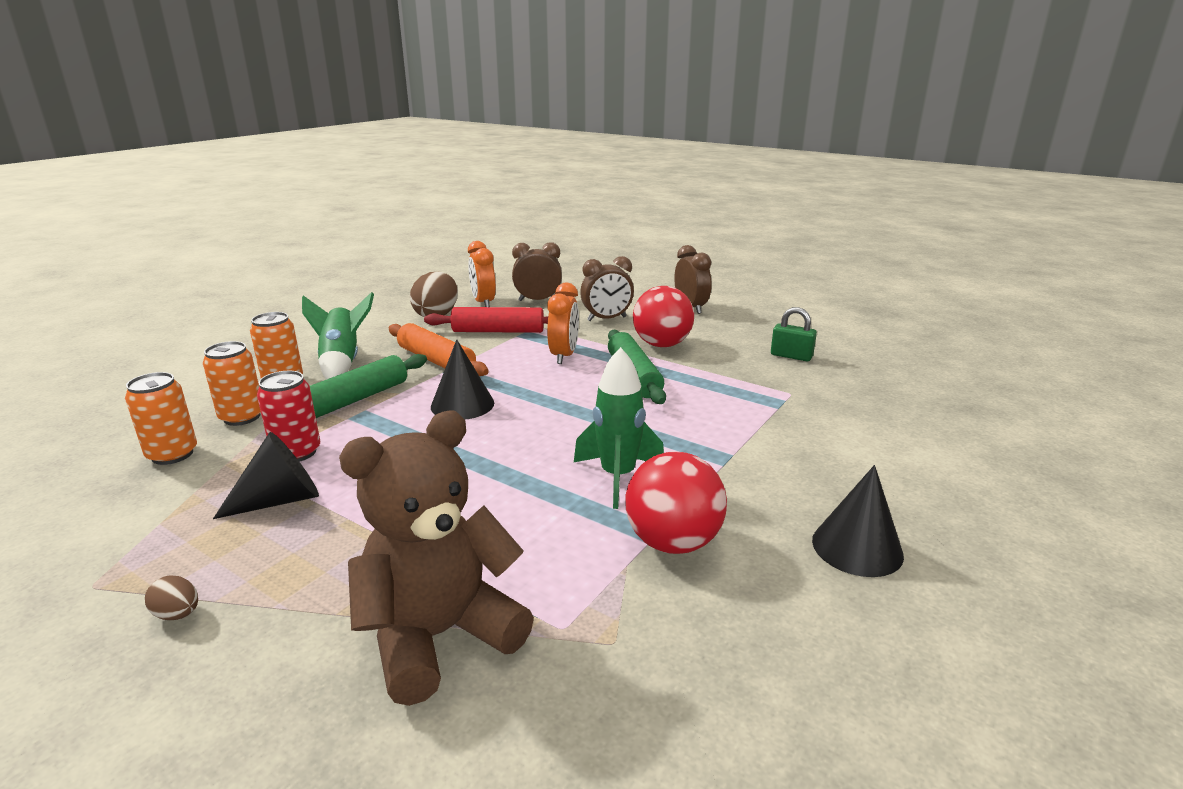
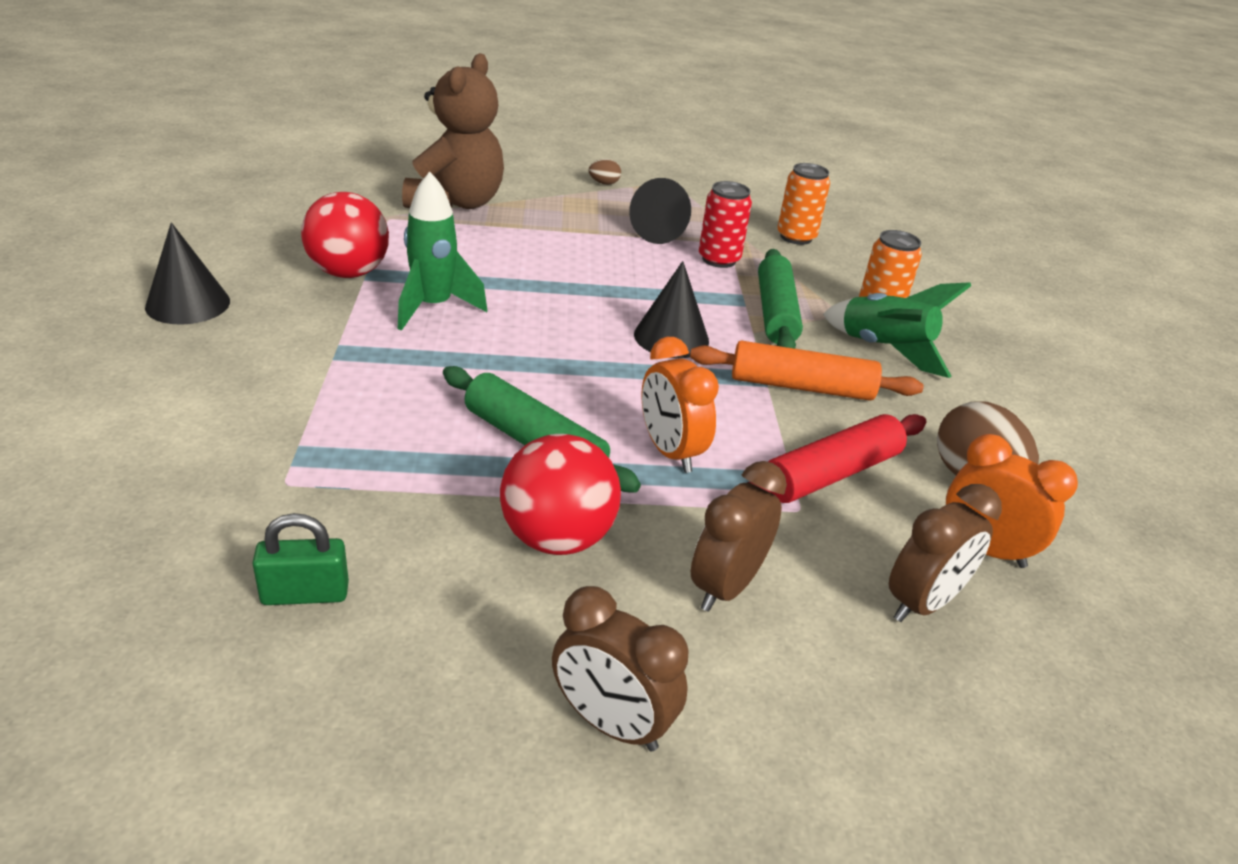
camera: 140 degrees right, 10 degrees up
orange can [203,341,261,426] -> none

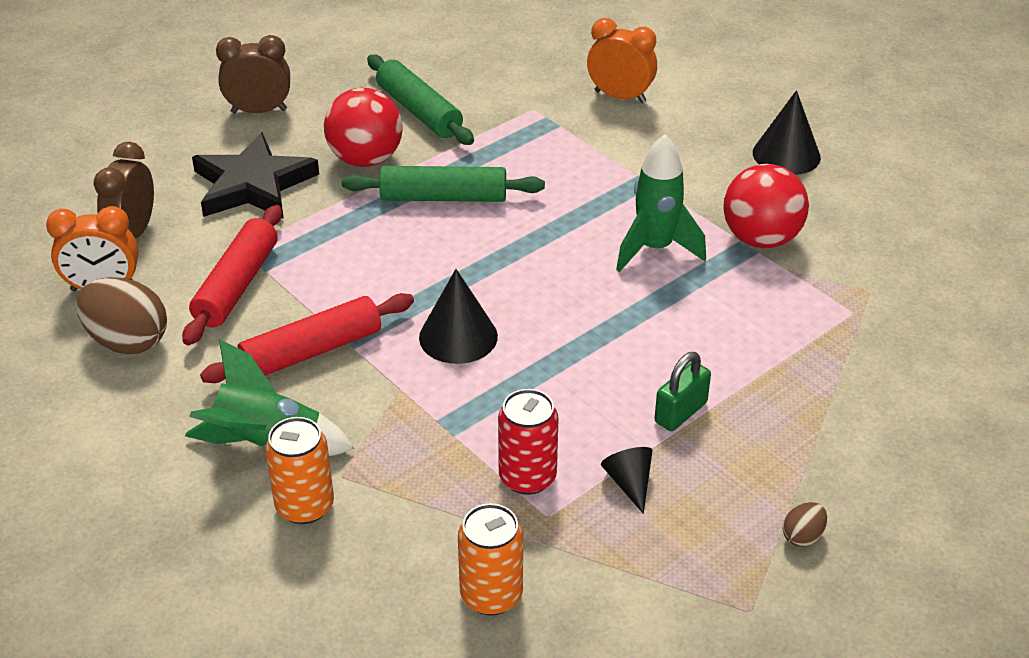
camera: 145 degrees right, 5 degrees up
green padlock [252,513,349,605] -> green padlock moved to [655,352,711,431]
brown teddy bear [402,53,504,209] -> none
black cone [629,178,691,244] -> black cone [601,447,652,514], size x0.61
orange clock [641,337,719,473] -> orange clock moved to [587,18,657,103]
orange rolling pin [690,341,924,401] -> red rolling pin [200,293,414,383]
brown clock [691,461,787,612] -> black star [192,132,319,219]
green rolling pin [758,249,803,349] -> green rolling pin moved to [367,55,474,145]

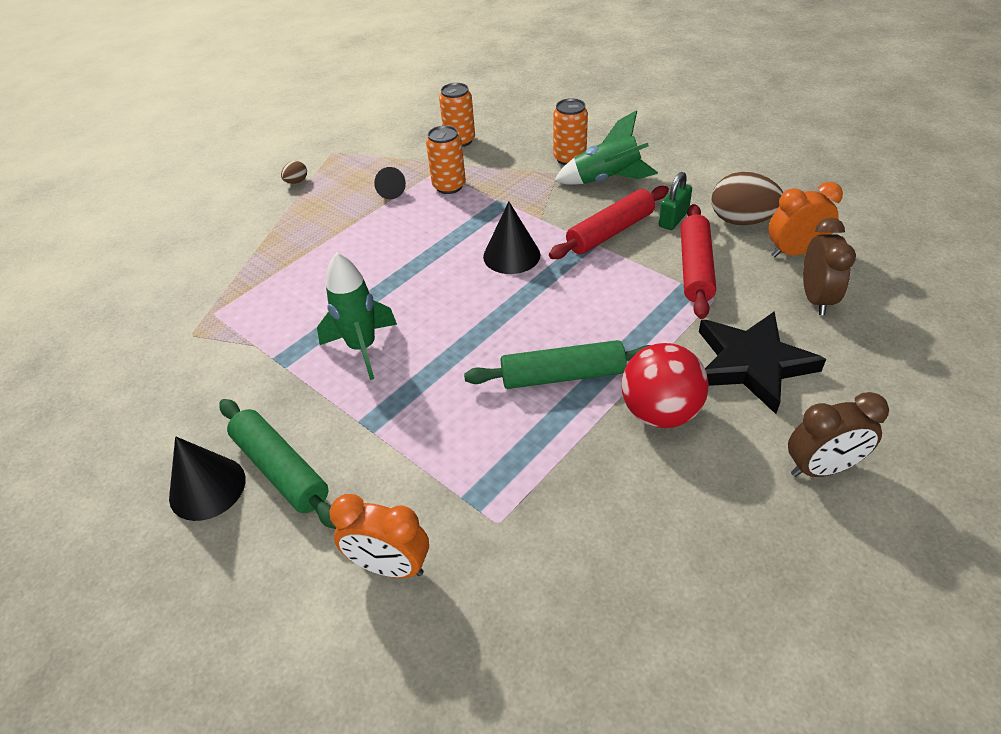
camera: 175 degrees right, 5 degrees up
green rolling pin [367,55,474,145] -> green rolling pin moved to [219,399,336,529]
red can [498,389,559,495] -> orange can [426,125,466,194]
green padlock [655,352,711,431] -> green padlock moved to [659,172,692,230]
red ball [723,164,809,248] -> none

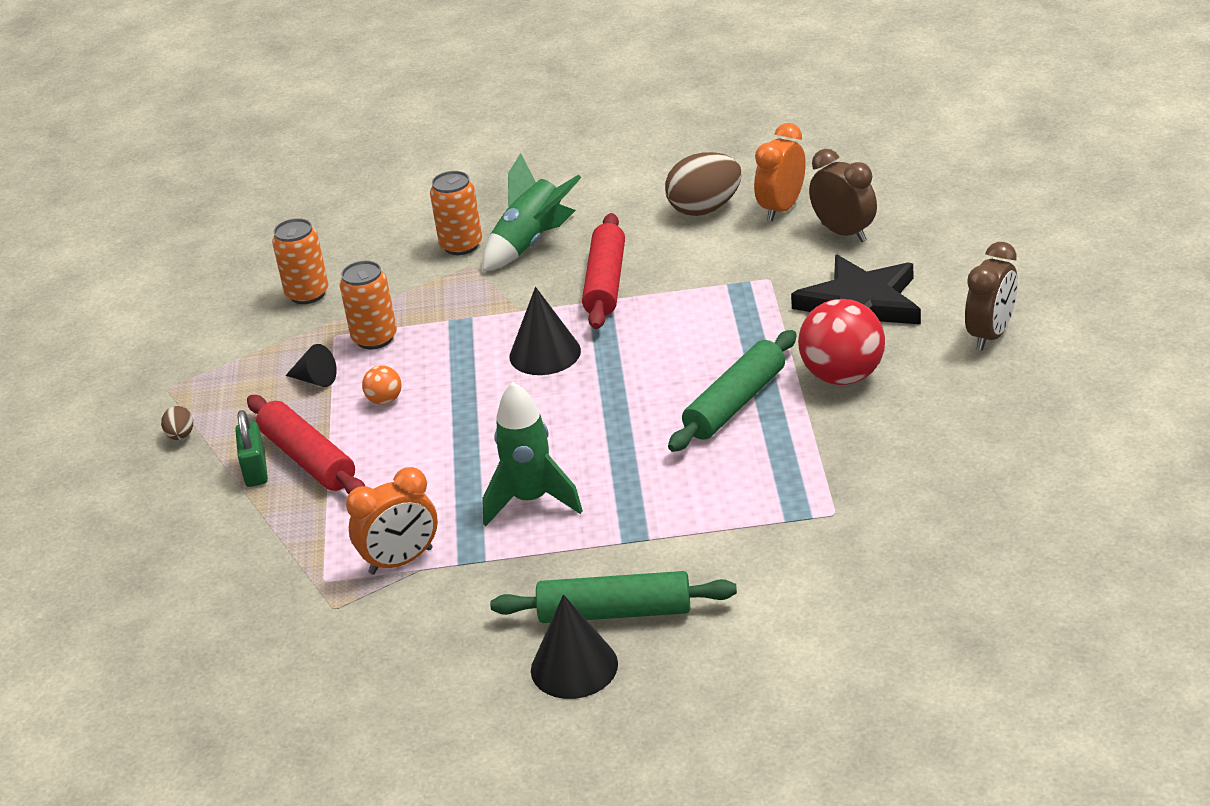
camera: 45 degrees left, 10 degrees down
orange clock [330,494,429,578] -> orange clock moved to [346,467,438,575]
green padlock [659,172,692,230] -> green padlock moved to [235,410,268,487]
red rolling pin [681,204,716,319] -> red rolling pin moved to [247,395,365,494]
none -> orange ball [362,366,402,405]

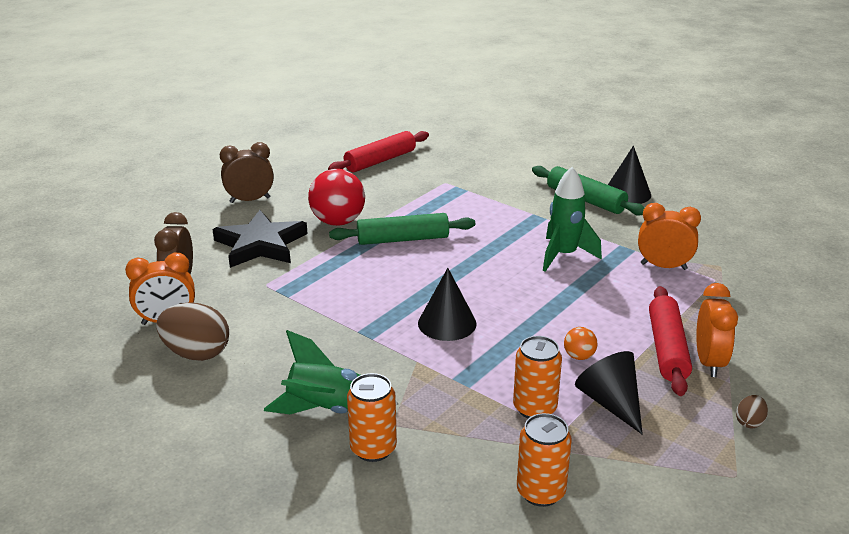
camera: 140 degrees left, 5 degrees down
green padlock [235,410,268,487] -> orange clock [696,283,738,377]
black cone [285,344,337,387] -> black cone [575,351,643,434], size x1.64
red rolling pin [582,213,625,329] -> red rolling pin moved to [328,131,429,172]

